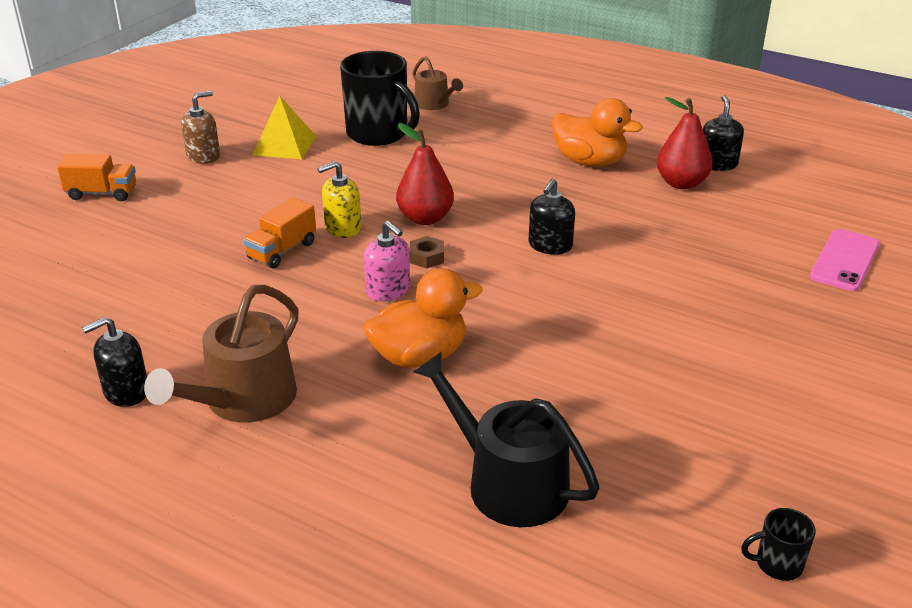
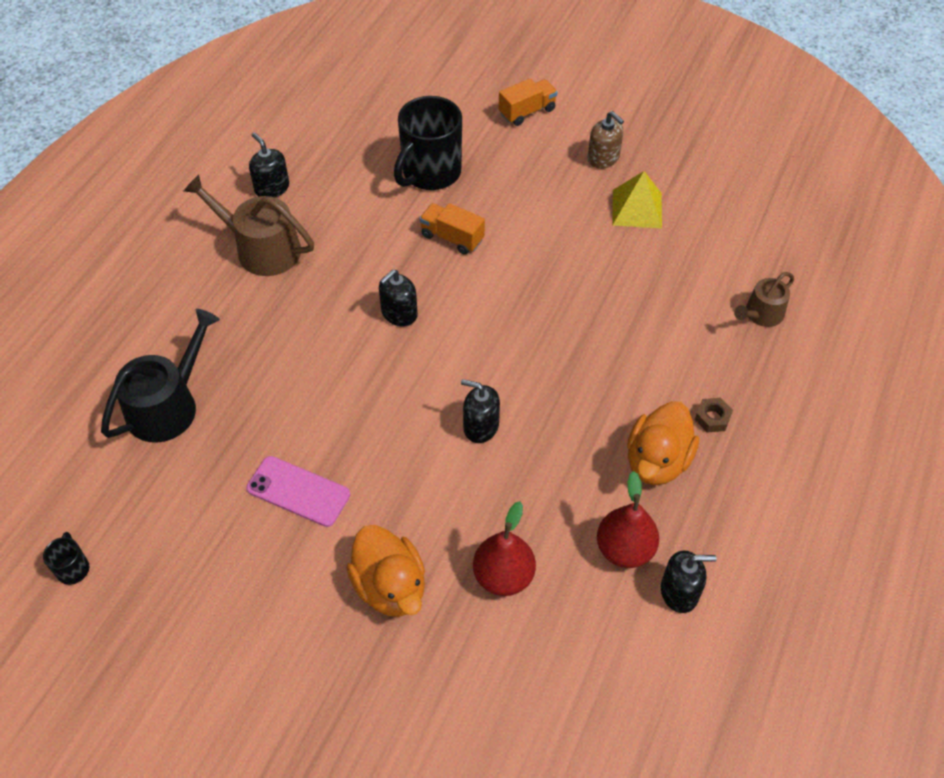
camera: 85 degrees right, 20 degrees up
orange truck [57,154,136,201] -> orange truck turned 120 degrees counterclockwise [499,78,557,126]
yellow soap dispenser [317,161,361,238] -> none
black mug [340,51,420,146] -> black mug moved to [394,96,462,190]
pink soap dispenser [364,221,410,301] -> black soap dispenser [379,269,418,327]
orange duck [364,268,483,368] -> orange duck moved to [347,525,425,617]
red pear [396,123,454,225] -> red pear moved to [473,501,536,596]
brown nut [409,236,444,269] -> brown nut moved to [695,398,733,433]
pink phone [810,229,880,291] -> pink phone moved to [246,456,350,527]

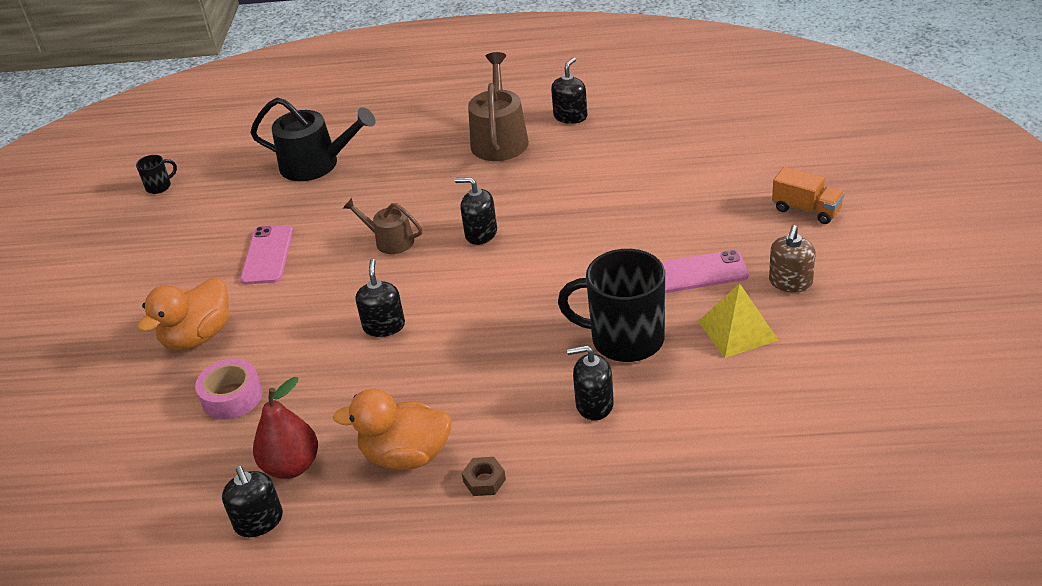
camera: 70 degrees right, 15 degrees down
black mug [394,96,462,190] -> black mug moved to [558,249,665,362]
orange truck [420,203,485,255] -> none
red pear [473,501,536,596] -> pink tape [195,359,262,420]
brown watering can [734,272,794,327] -> brown watering can moved to [343,198,422,254]
none -> black soap dispenser [567,345,614,421]
none -> pink phone [661,250,749,293]

